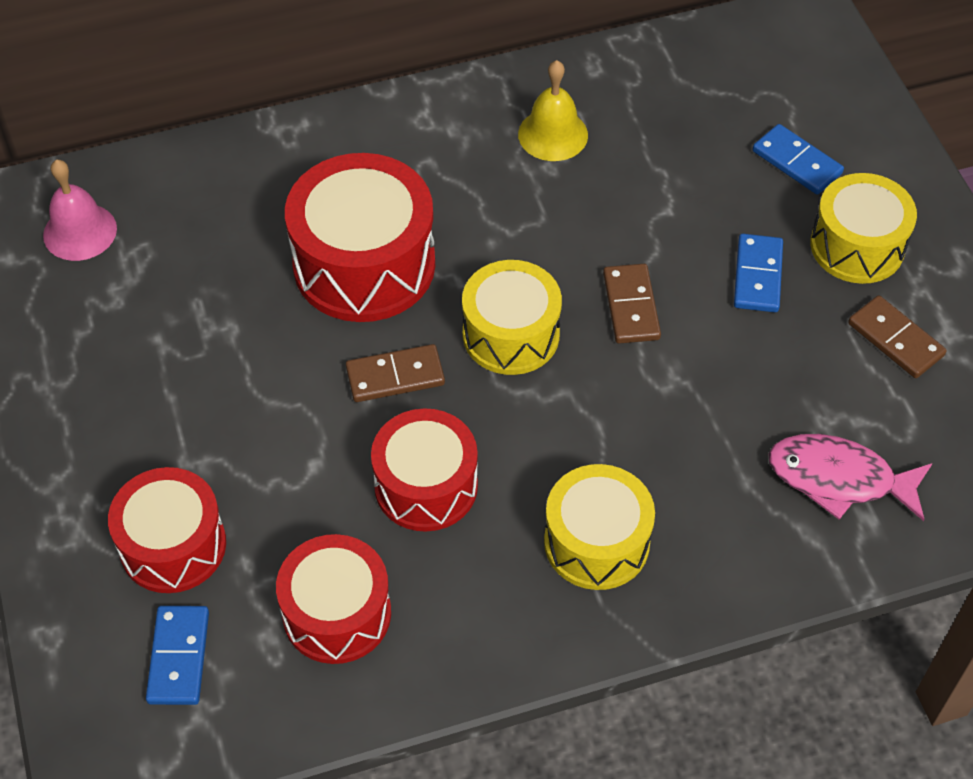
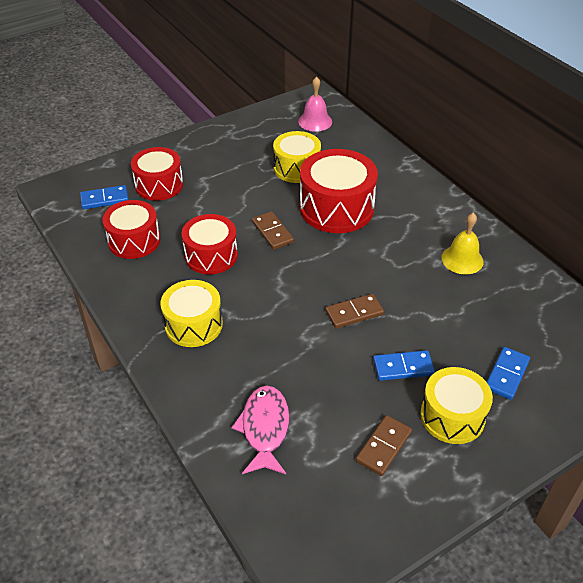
camera: 75 degrees right, 10 degrees down
yellow drum [462,260,562,375] -> yellow drum moved to [273,131,321,183]

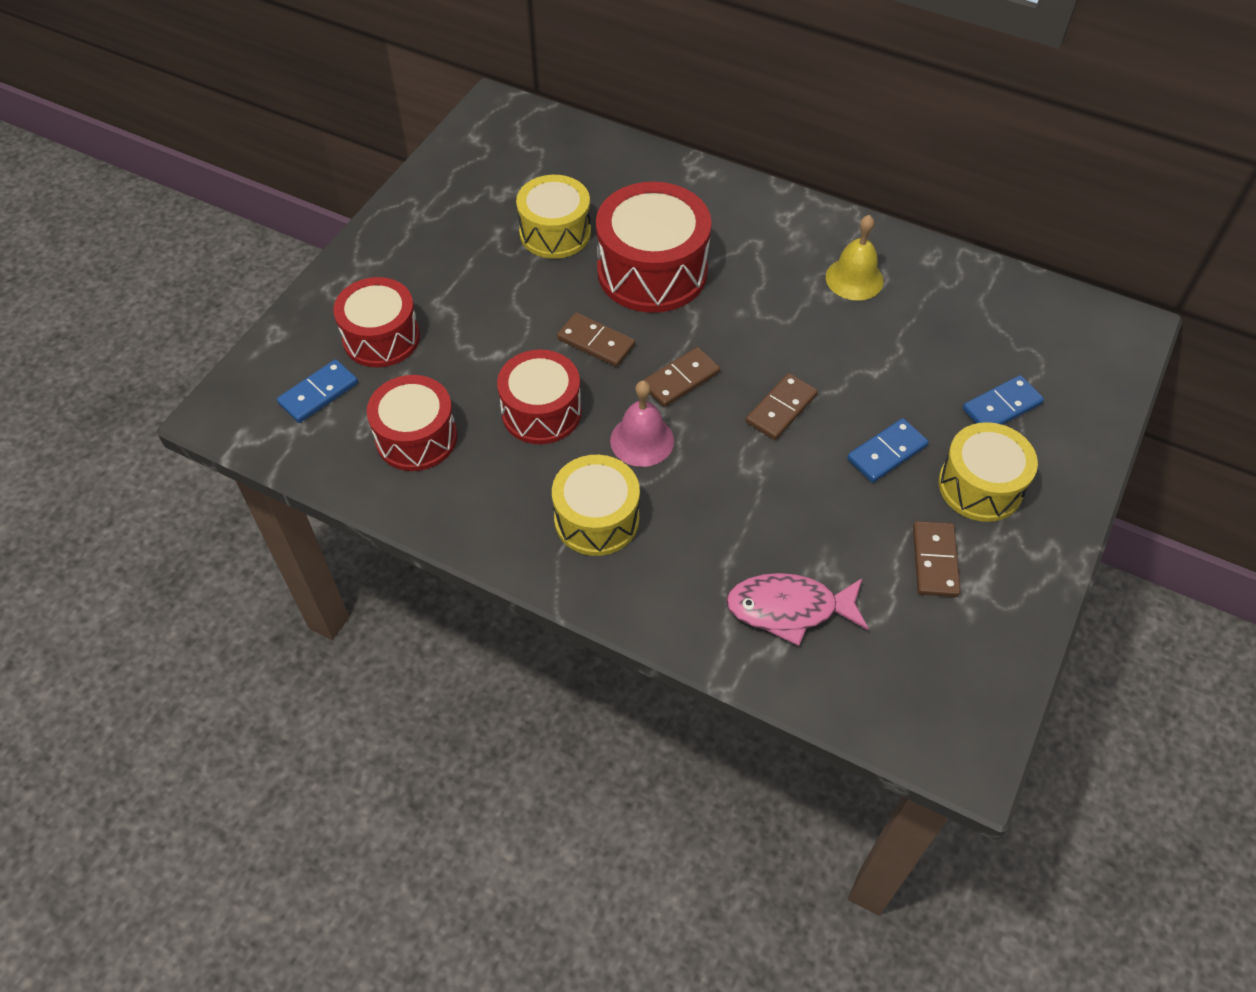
camera: 30 degrees left, 10 degrees up
pink fish [232,386,290,474] -> pink fish turned 60 degrees counterclockwise [726,573,869,646]
pink bell [298,77,332,132] -> pink bell moved to [610,381,674,467]
blue domino [487,347,530,400] -> blue domino turned 60 degrees clockwise [963,375,1044,425]
none -> brown domino [643,347,720,407]

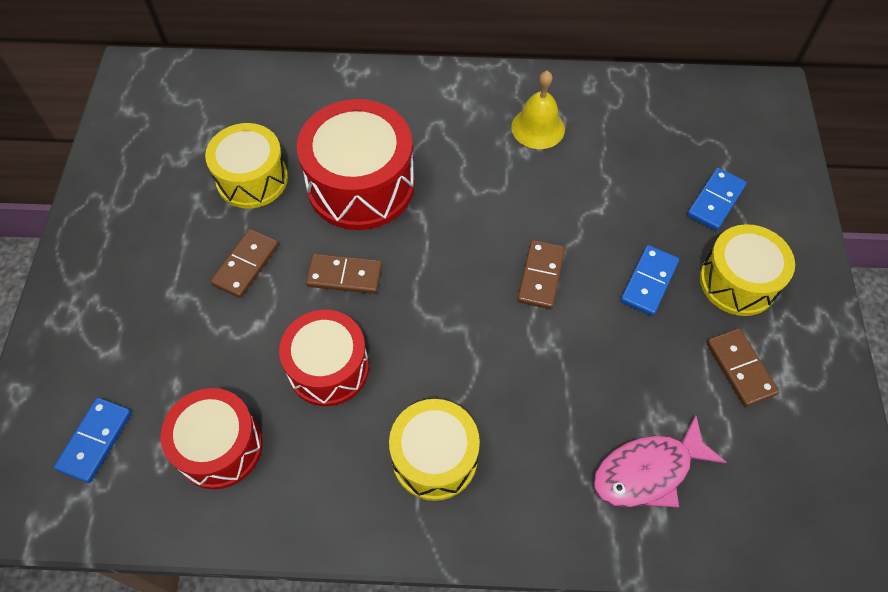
camera: 25 degrees left, 5 degrees up
red drum [333,277,420,368] -> none
pink bell [610,381,674,467] -> none
brown domino [643,347,720,407] -> brown domino moved to [210,229,279,298]

